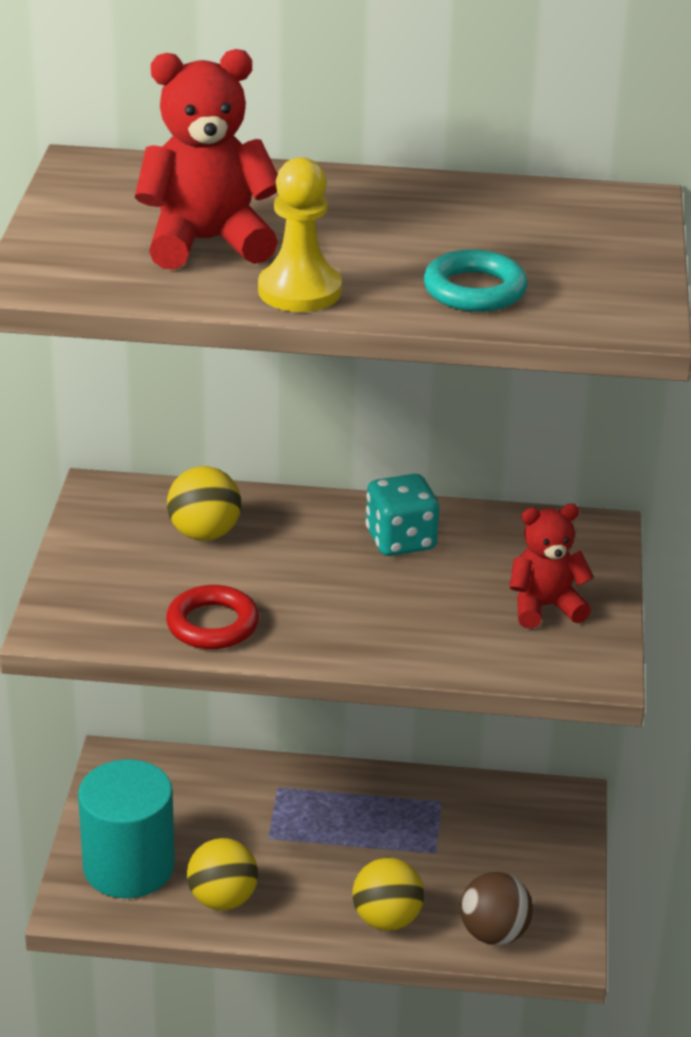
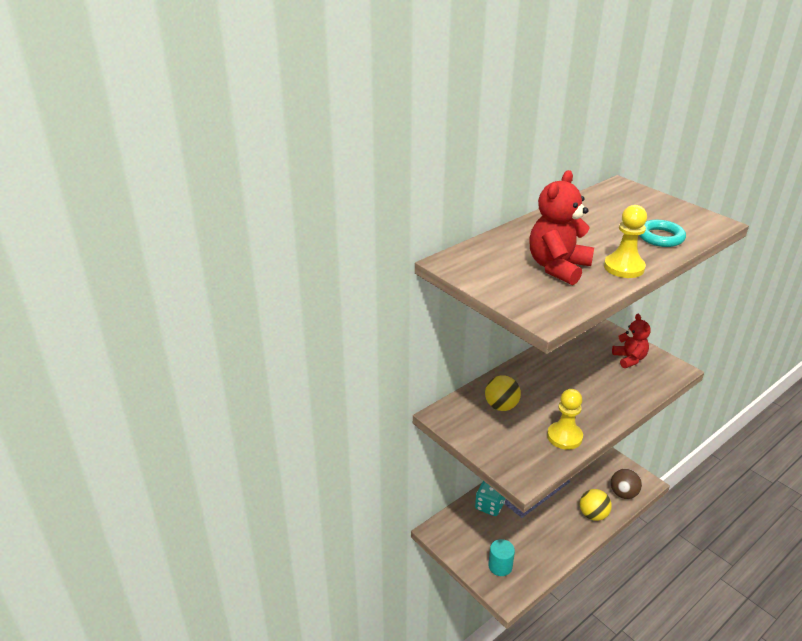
camera: 45 degrees left, 0 degrees up
turquoise cylinder [78,759,175,898] -> turquoise cylinder [488,539,515,576], size x0.56
red ring [166,585,259,649] -> yellow pawn [547,389,583,450]
yellow ball [187,838,258,910] -> none
turquoise dice [366,474,439,556] -> turquoise dice moved to [475,481,505,516]
red teddy bear [509,504,594,629] -> red teddy bear turned 135 degrees clockwise [612,314,651,368]

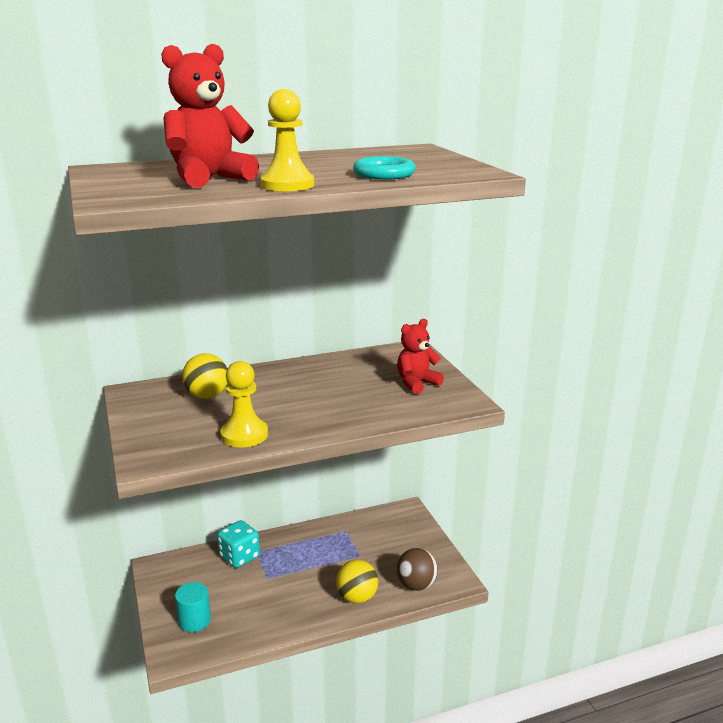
camera: 20 degrees right, 10 degrees down
red teddy bear [612,314,651,368] -> red teddy bear turned 135 degrees counterclockwise [397,319,444,394]

